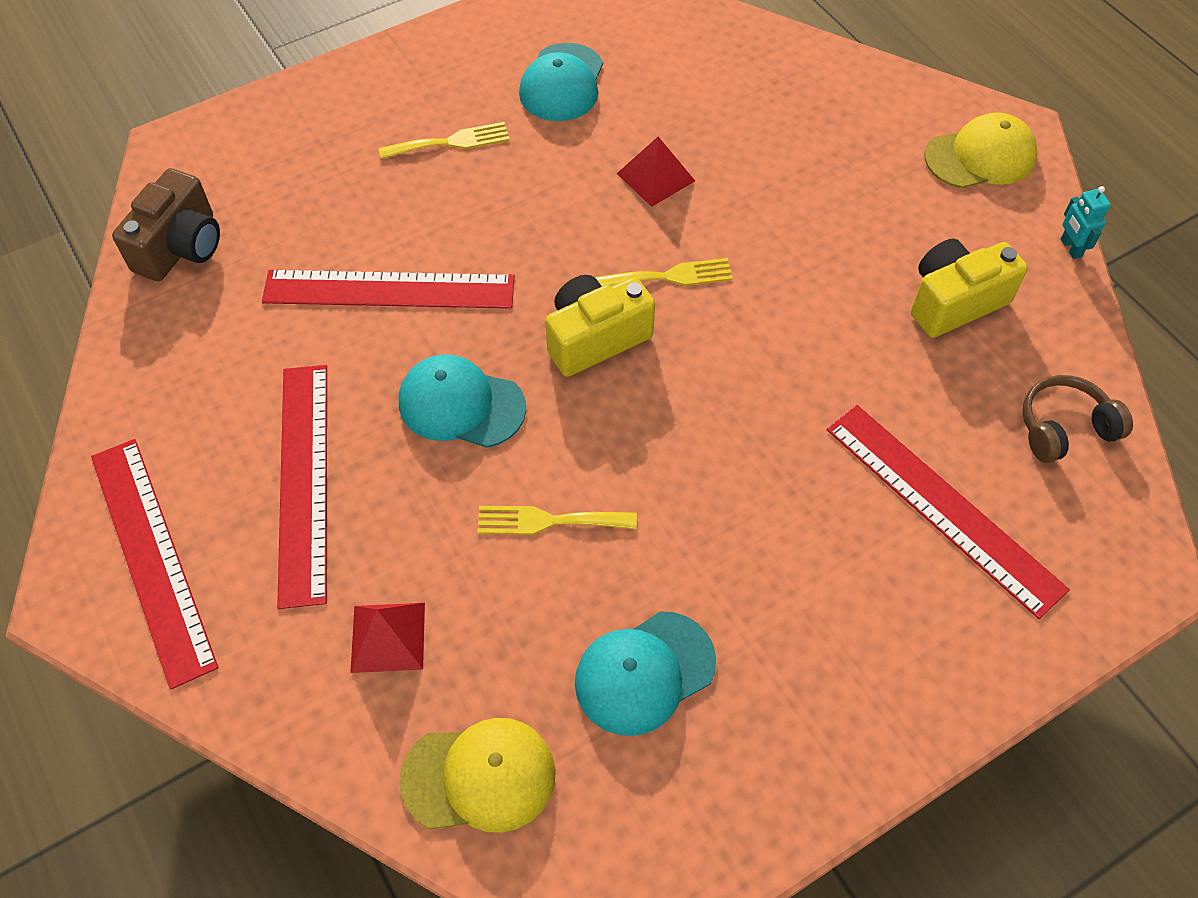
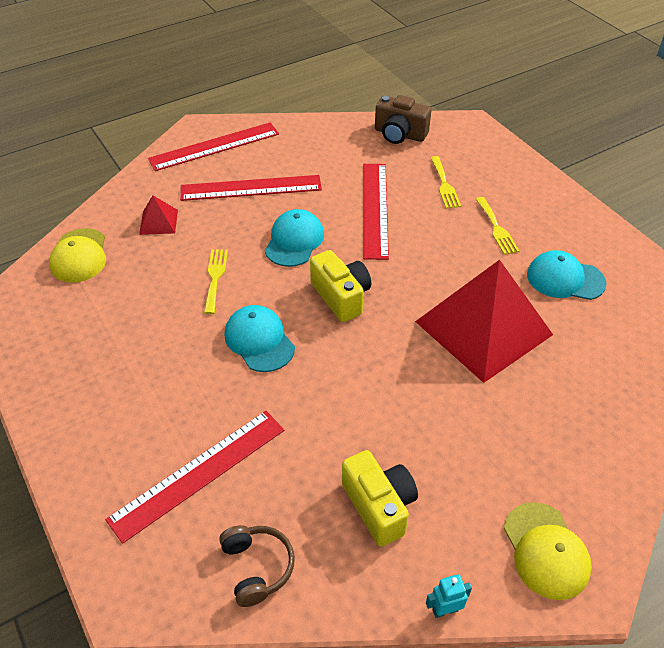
camera: 90 degrees right, 10 degrees down
turquoise cap [575,611,716,736] -> turquoise cap moved to [225,305,295,372]
yellow fork [595,258,733,286] -> yellow fork moved to [431,156,461,209]
red pyramid [617,137,695,207] -> red pyramid [415,260,553,383], size x2.43

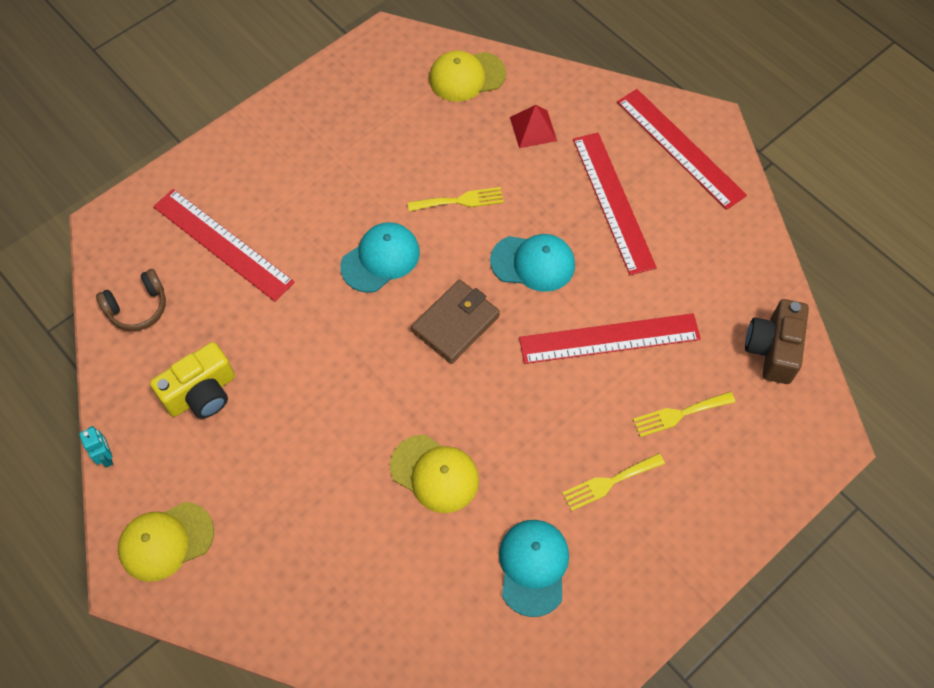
camera: 80 degrees right, 15 degrees up
yellow camera [310,250,371,322] -> brown wallet [411,280,500,364]
red pyramid [415,260,553,383] -> yellow cap [390,435,479,513]

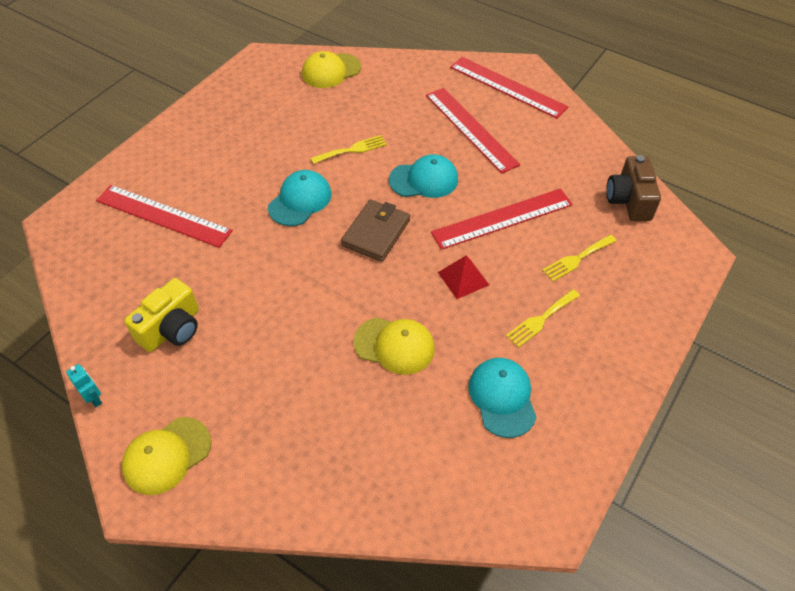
camera: 15 degrees left, 10 degrees down
brown headphones [96,269,166,331] -> none
red pyramid [510,105,557,148] -> red pyramid moved to [438,255,489,299]

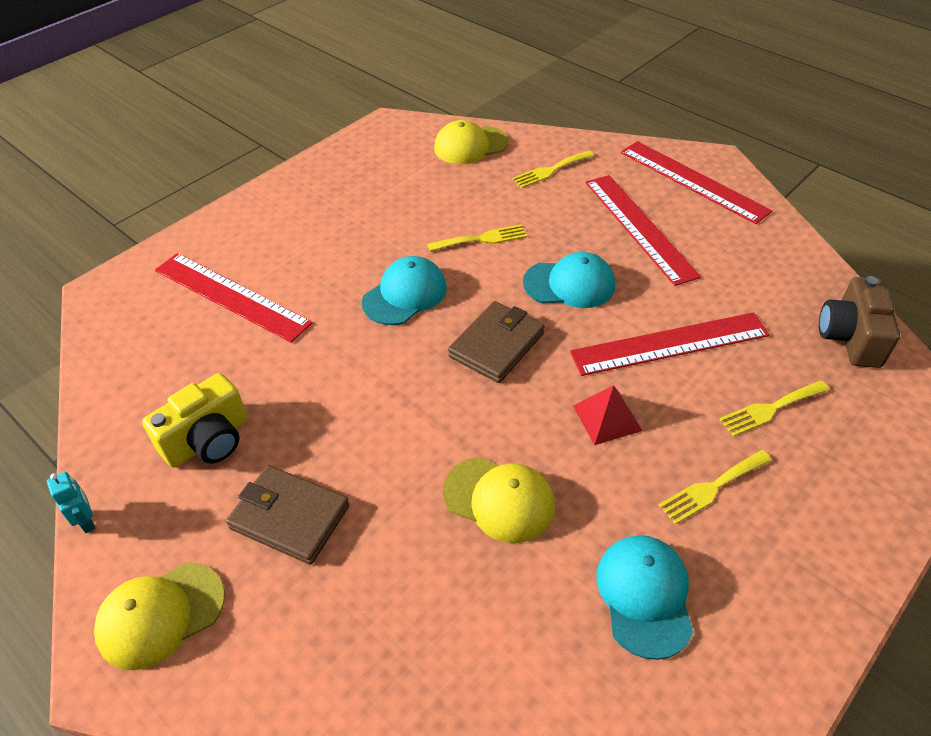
camera: 10 degrees right, 5 degrees down
none -> brown wallet [226,465,350,565]
none -> yellow fork [512,151,594,188]

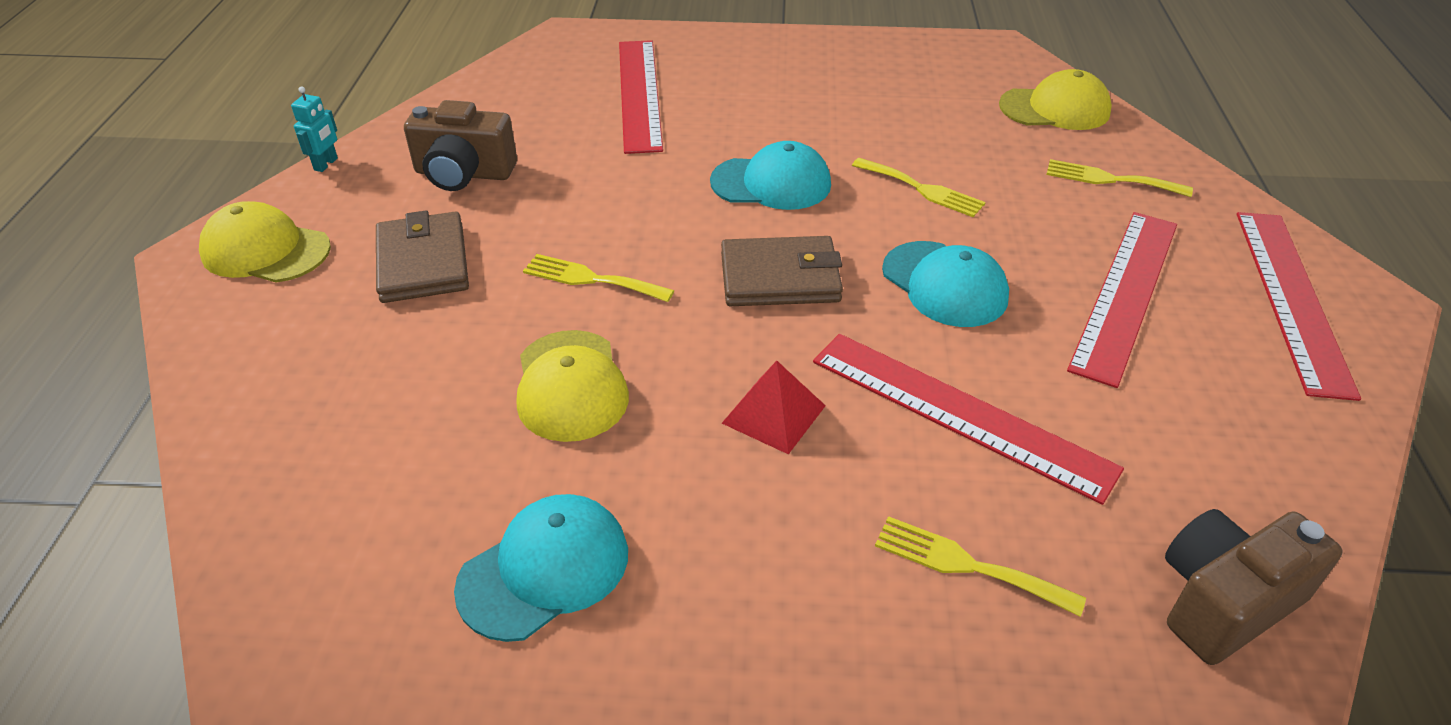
camera: 50 degrees right, 5 degrees down
yellow camera [142,373,248,467] -> brown camera [404,100,517,191]
yellow cap [434,120,509,164] -> yellow cap turned 150 degrees clockwise [999,69,1112,130]
yellow fork [659,450,772,524] -> yellow fork moved to [523,254,674,302]

